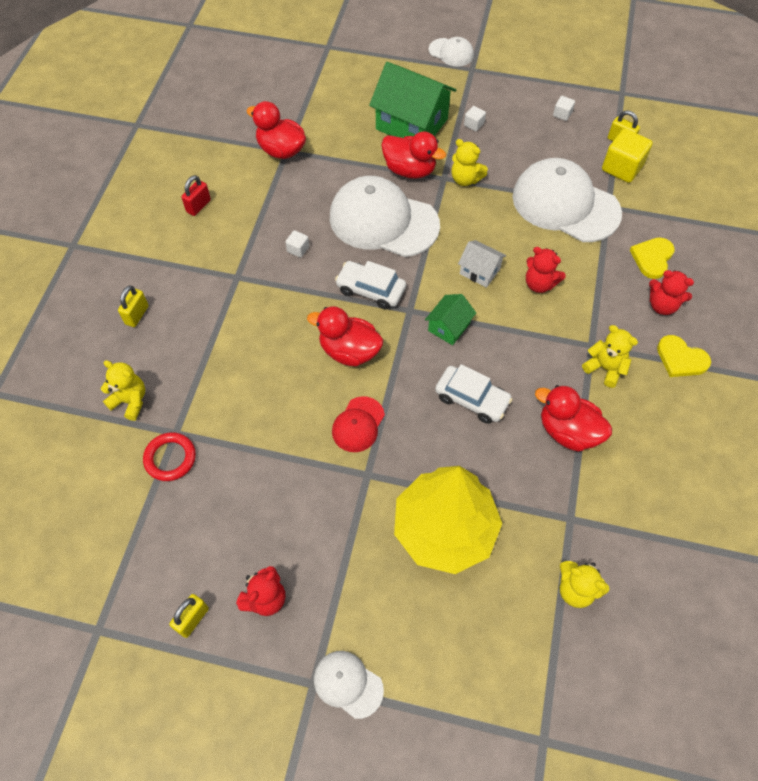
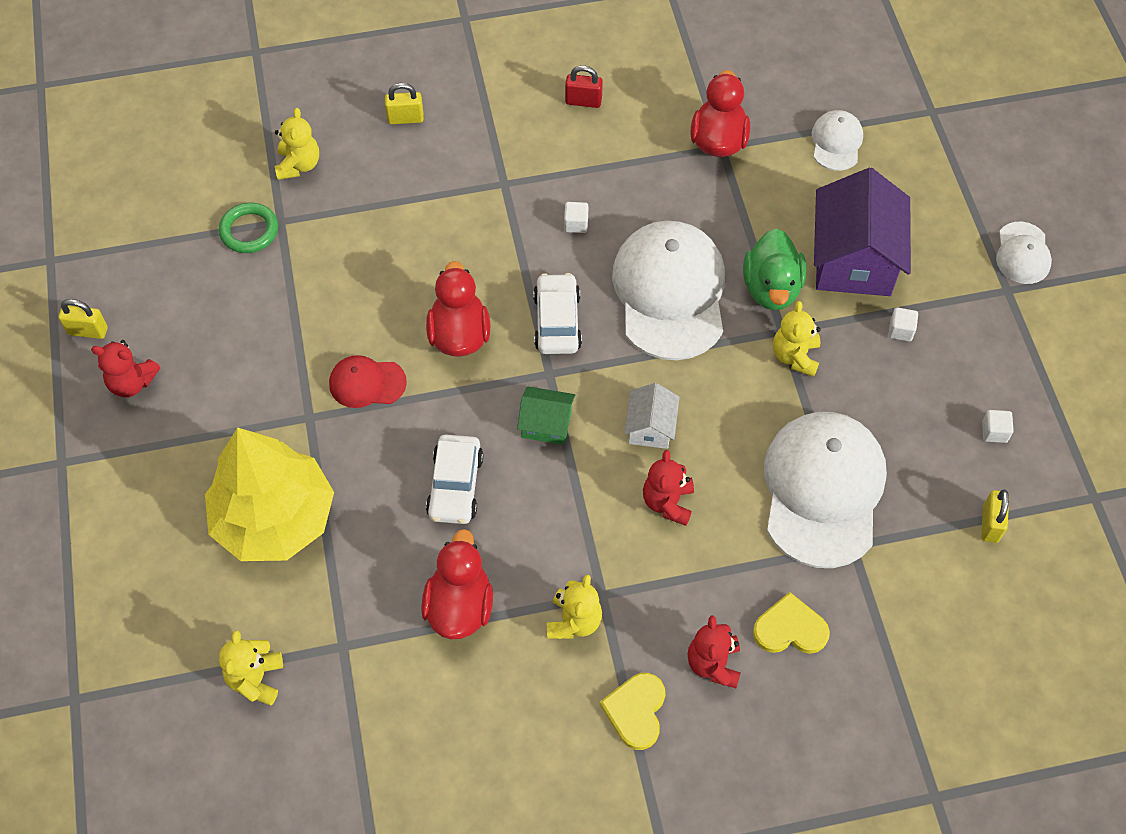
camera: 65 degrees right, 0 degrees up
red ring [143,432,196,481] -> green ring [219,203,278,253]
white cap [314,651,384,719] -> white cap moved to [812,110,863,171]
green house [369,62,456,138] -> purple house [814,168,911,296]
red duck [381,132,446,179] -> green duck [743,228,806,310]
yellow cube [602,129,653,183] -> none

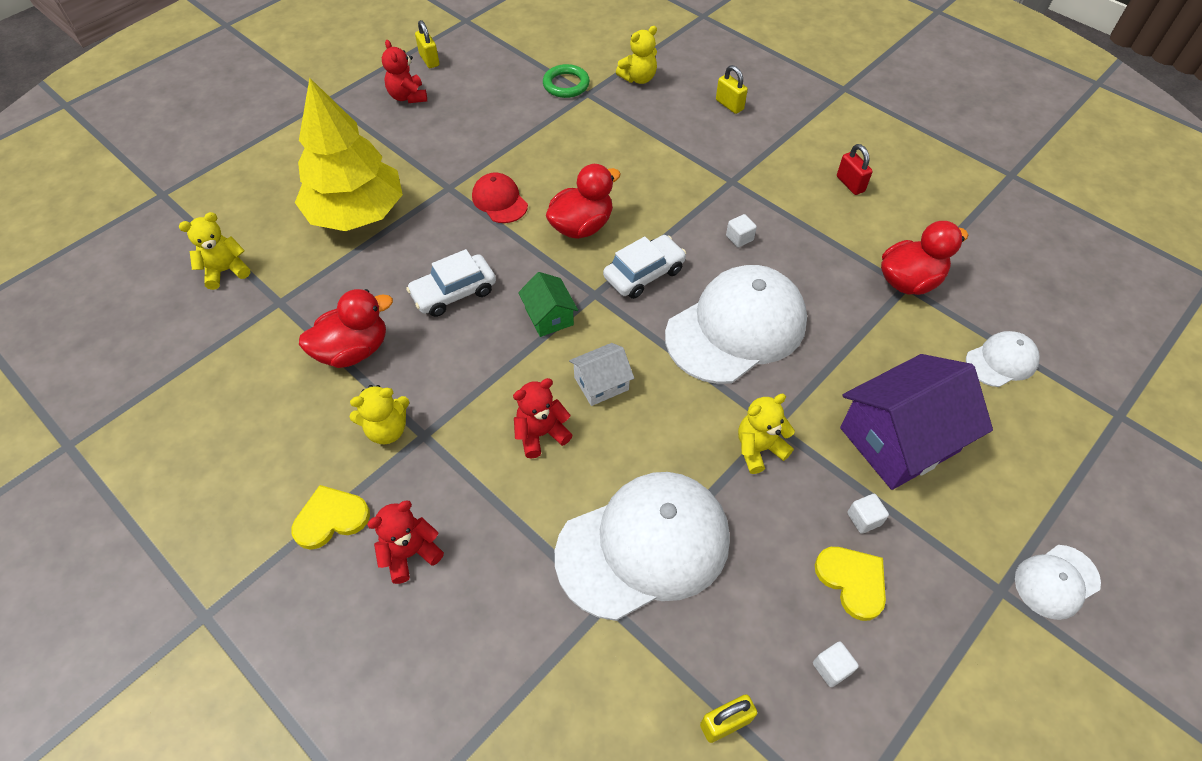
camera: 55 degrees right, 5 degrees down
green duck [743,228,806,310] -> none
yellow heart [753,592,830,654] -> yellow heart moved to [815,547,886,621]

